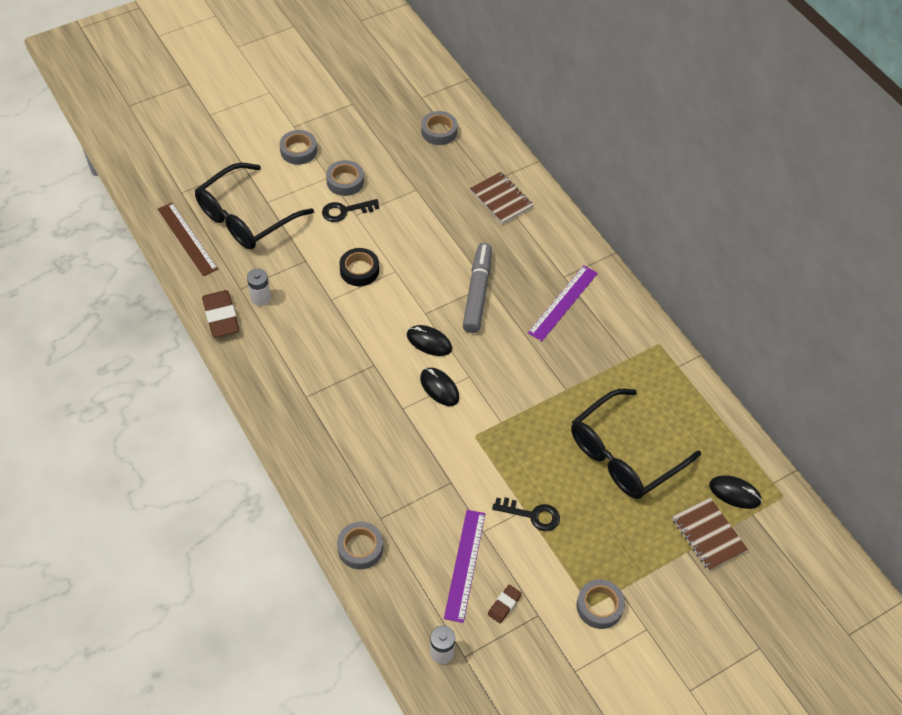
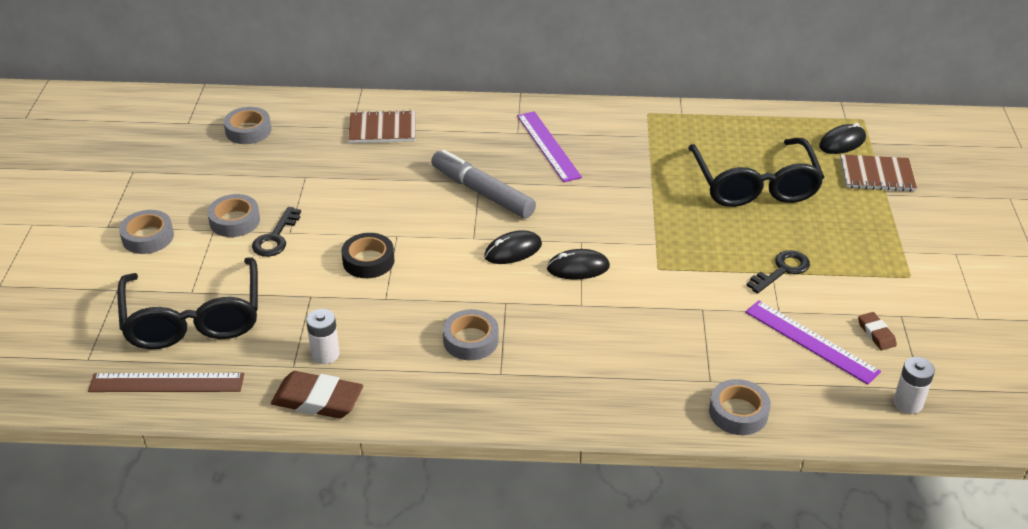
camera: 55 degrees left, 15 degrees down
grey tape [576,579,625,629] -> grey tape moved to [443,309,499,360]

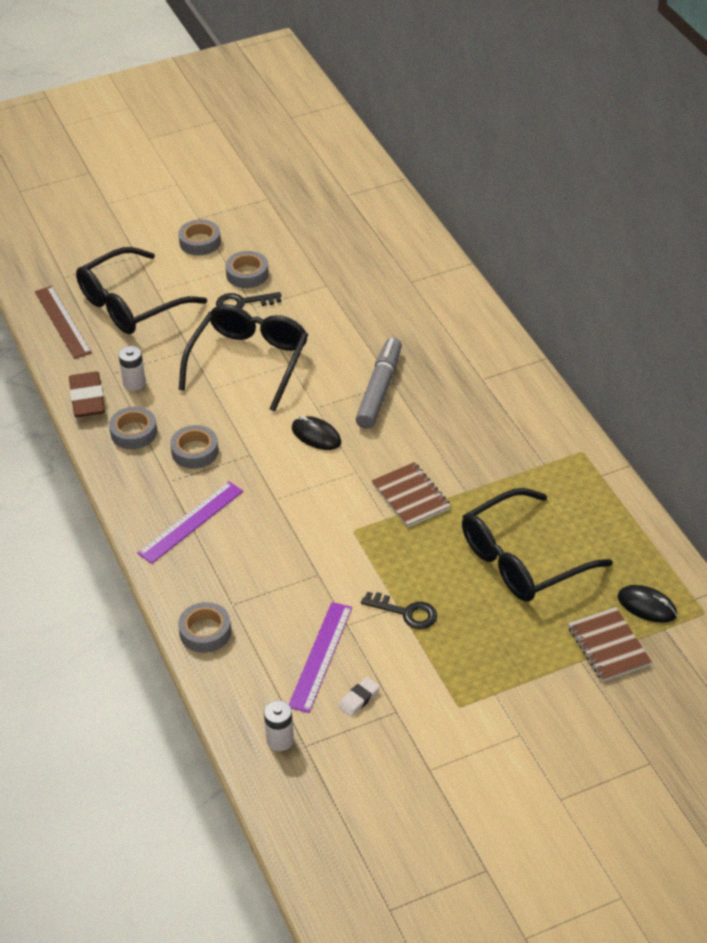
camera: 65 degrees right, 5 degrees up
grey tape [224,107,272,144] -> grey tape moved to [109,406,157,449]
black tape [341,233,395,278] -> black glasses [179,304,308,411]
brown notebook [348,110,416,143] -> brown notebook moved to [372,462,451,528]
purple ruler [517,111,582,182] -> purple ruler moved to [137,481,243,564]
black mouse [547,249,610,279] -> none
brown eraser [858,312,897,350] -> white eraser [338,677,380,716]

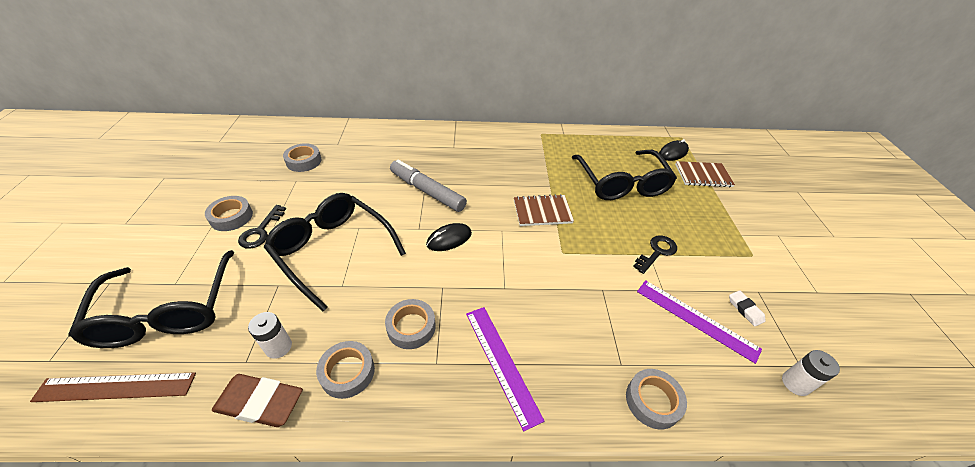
camera: 70 degrees left, 0 degrees up
grey tape [178,219,221,256] -> grey tape moved to [283,143,321,172]

